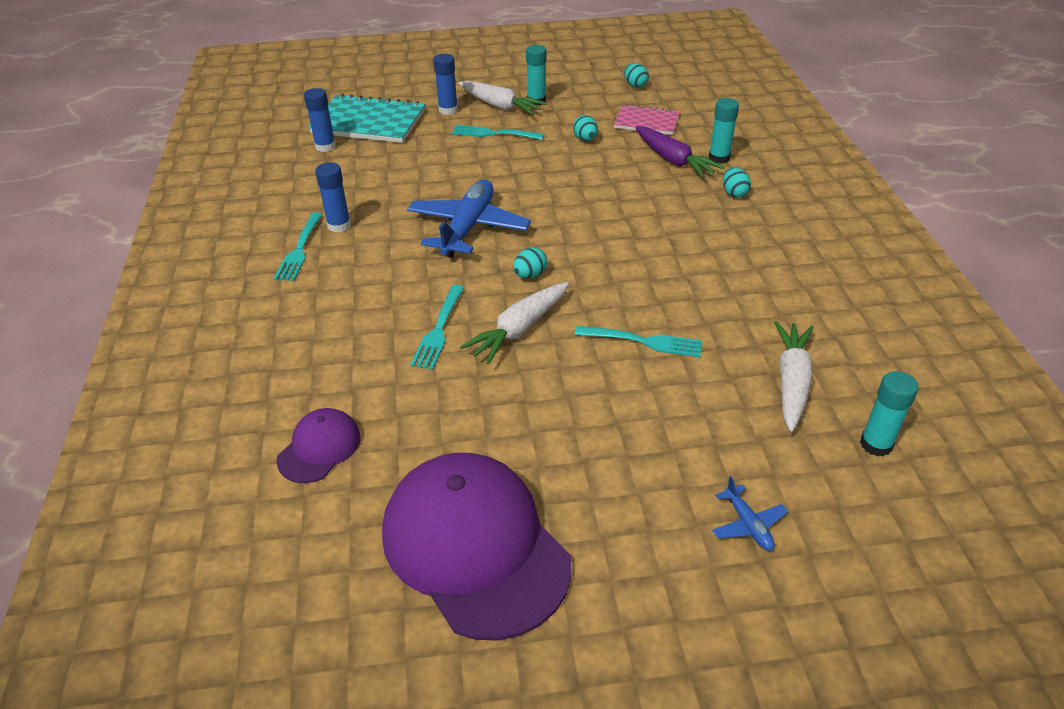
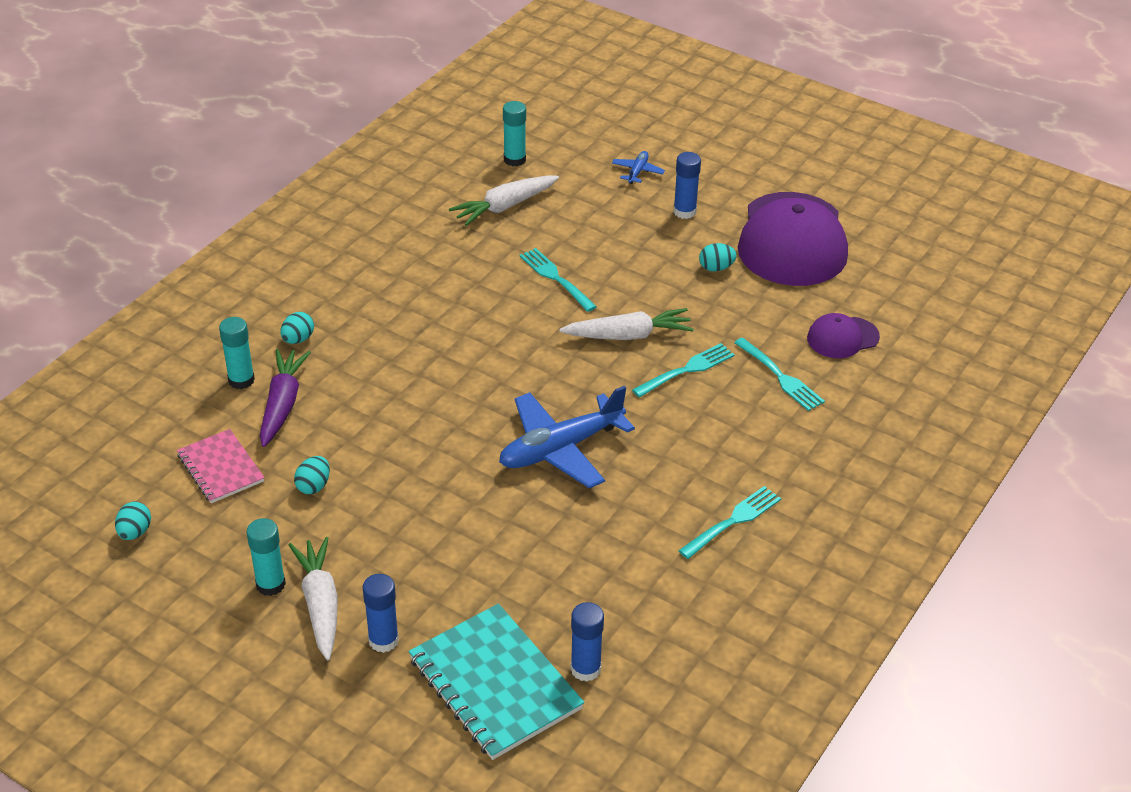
camera: 140 degrees left, 0 degrees up
blue glue stick [315,162,351,233] -> blue glue stick moved to [673,152,701,219]
turquoise fork [452,125,544,140] -> turquoise fork moved to [734,338,825,411]
turquoise egg [513,247,547,278] -> turquoise egg moved to [699,243,737,271]

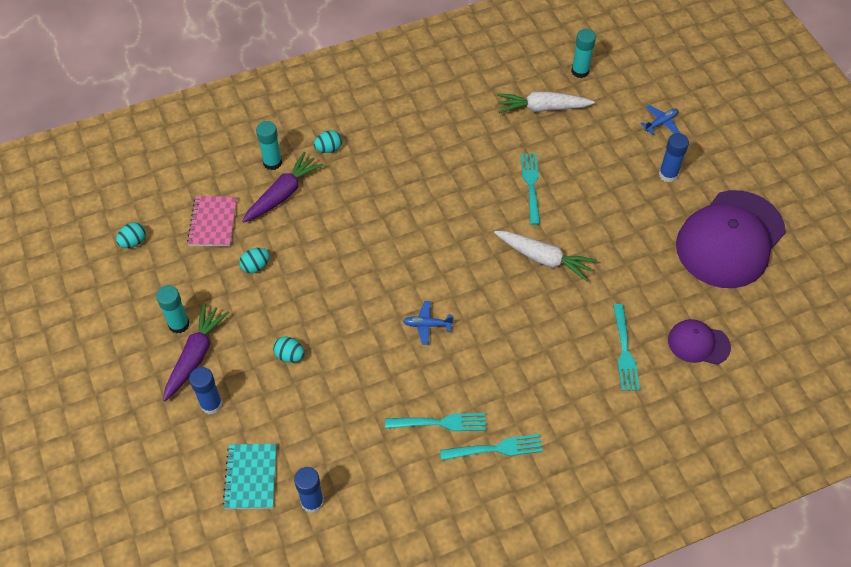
camera: 35 degrees right, 15 degrees up
white carrot [289,537,338,660] -> purple carrot [163,303,229,401]
turquoise notebook [409,604,585,760] -> turquoise notebook [222,444,277,509], size x0.60
blue plane [499,386,635,488] -> blue plane [403,301,453,345], size x0.45
turquoise fork [632,343,735,397] -> turquoise fork moved to [385,413,486,431]
turquoise egg [699,243,737,271] -> turquoise egg moved to [273,337,304,362]

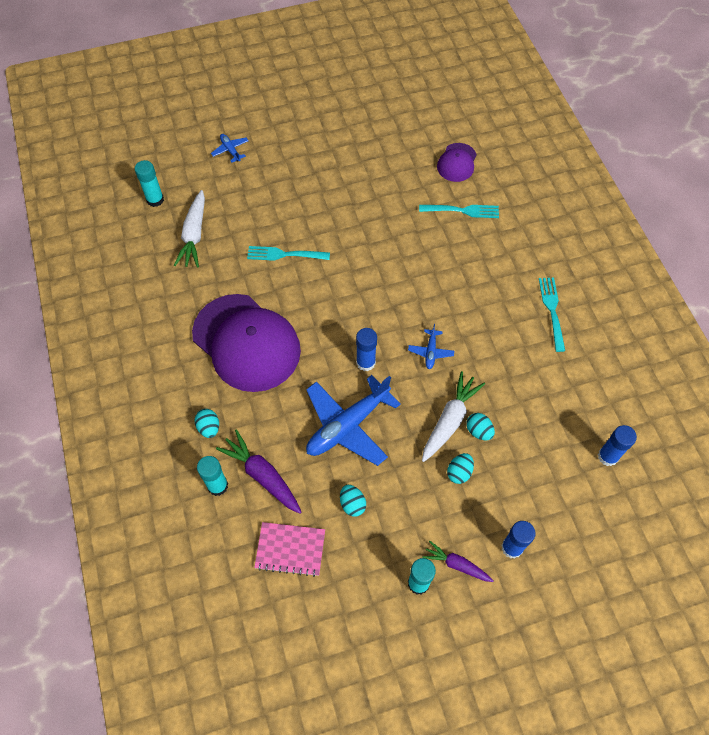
camera: 85 degrees left, 5 degrees up
turquoise egg [116,223,146,248] -> turquoise egg moved to [466,413,495,440]
purple carrot [163,303,229,401] -> purple carrot [423,541,494,582], size x0.63
turquoise notebook [222,444,277,509] -> none
turquoise fork [385,413,486,431] -> none
white carrot [494,231,597,281] -> white carrot moved to [422,371,485,462]
blue glue stick [659,133,689,182] -> blue glue stick moved to [356,328,377,371]
purple cap [676,190,786,288] -> purple cap moved to [192,294,301,392]
none -> blue plane [306,375,401,466]

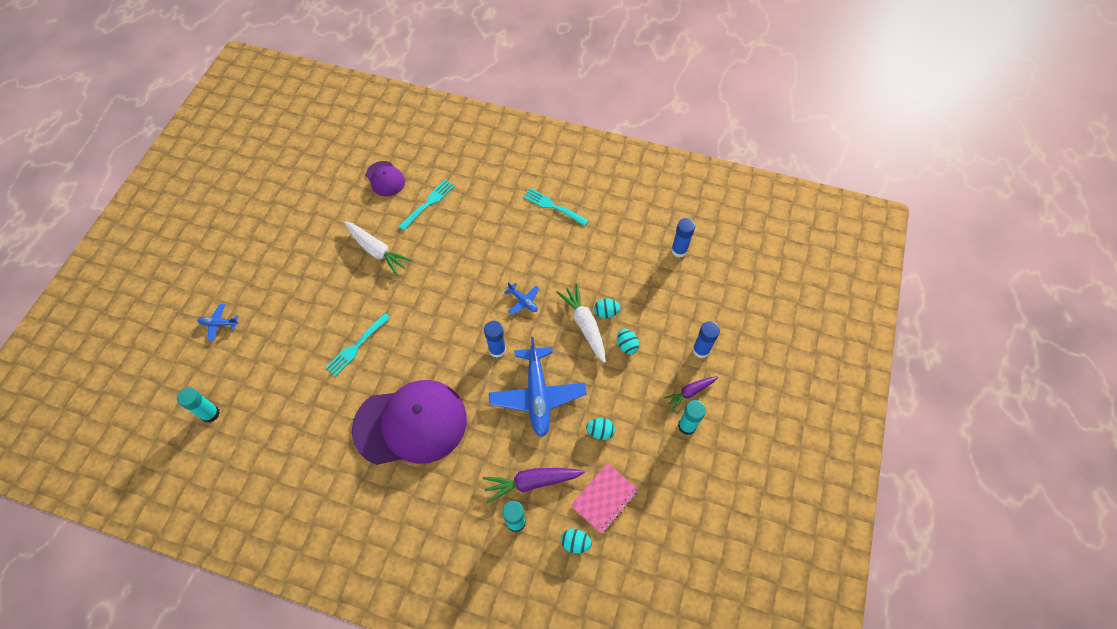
camera: 55 degrees left, 0 degrees up
white carrot [174,190,205,268] -> white carrot moved to [344,221,412,276]
turquoise egg [195,409,219,438] -> turquoise egg moved to [561,529,592,553]

